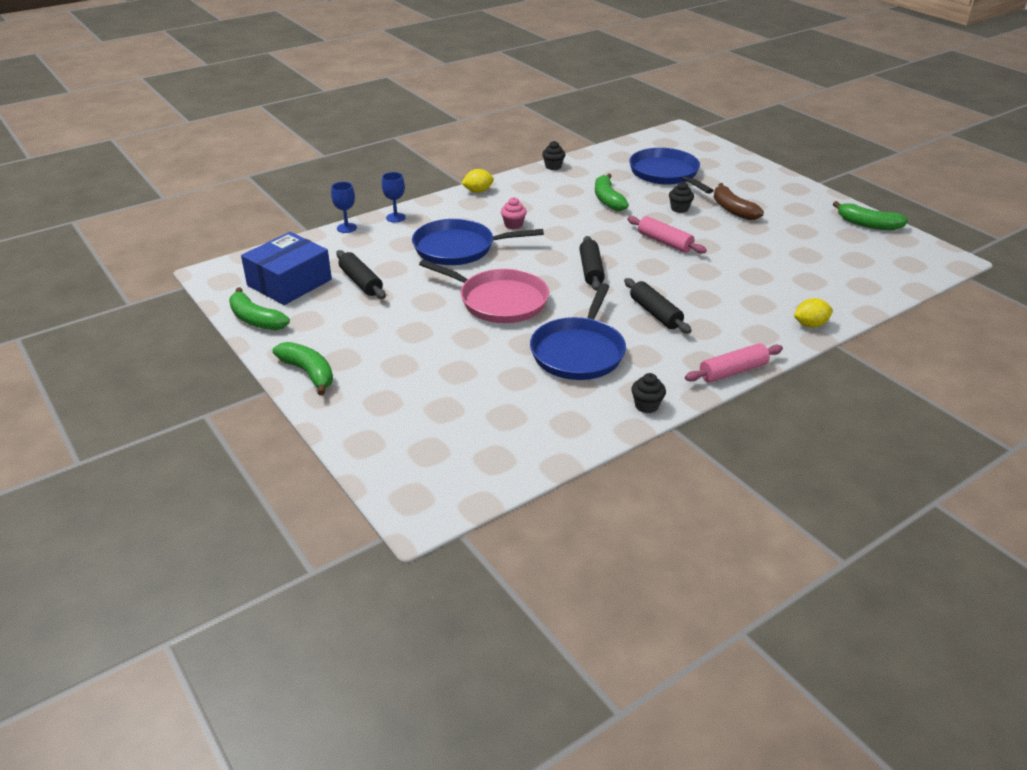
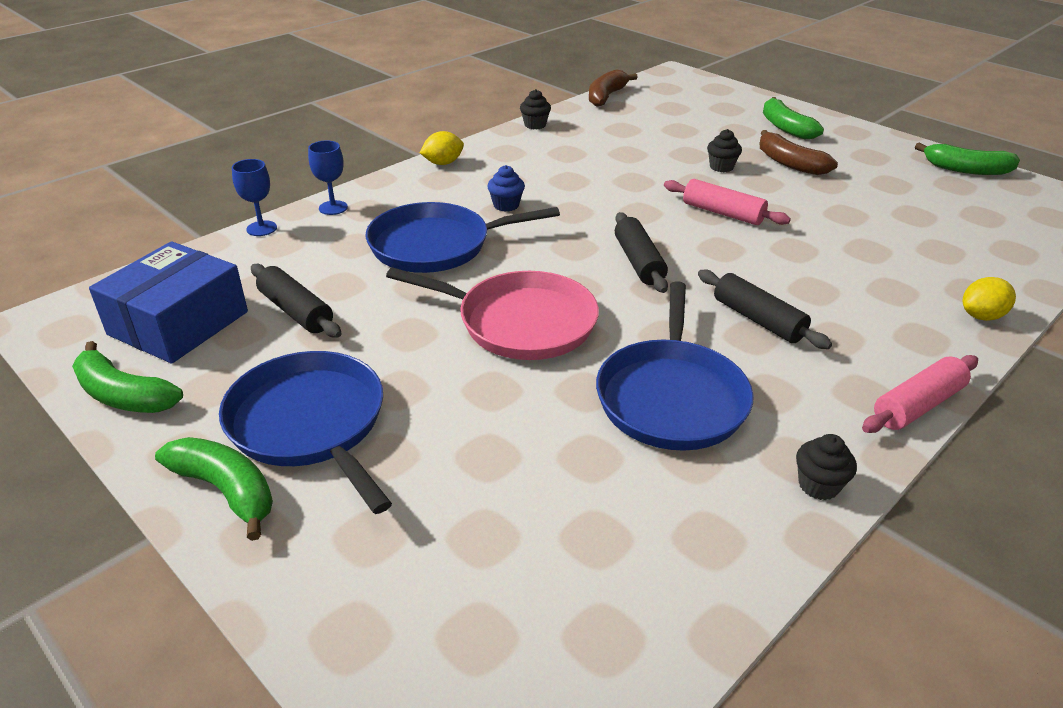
camera: 10 degrees left, 0 degrees up
pink cupcake [501,197,527,229] -> blue cupcake [487,165,525,212]
green banana [595,173,629,211] -> green banana moved to [763,97,824,139]
blue pan [629,148,714,194] -> blue pan moved to [219,351,392,514]
none -> brown banana [589,69,638,107]

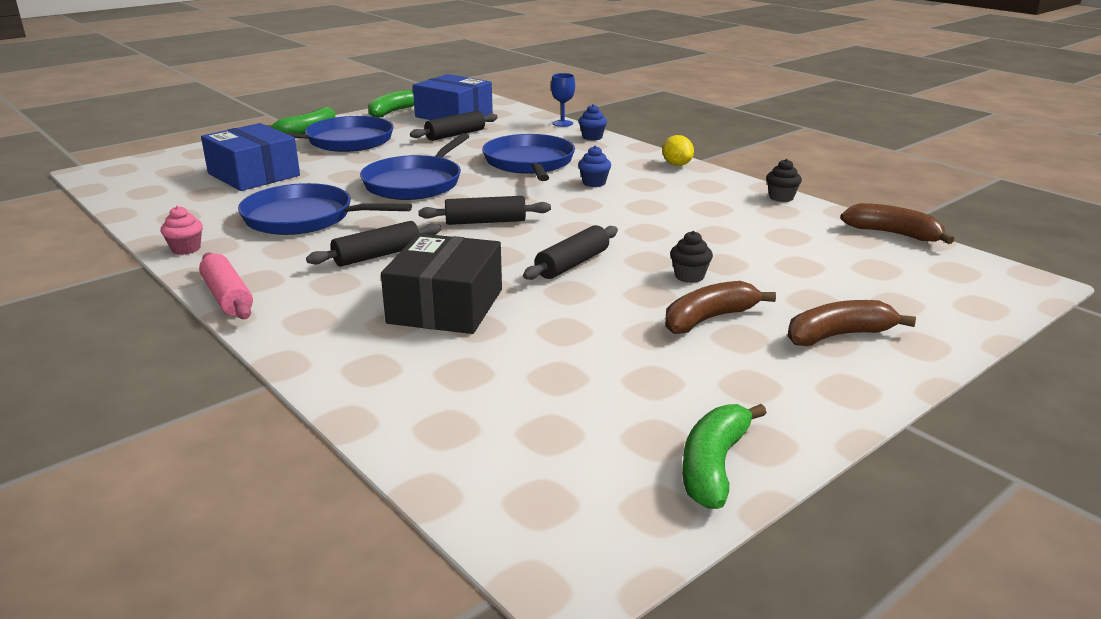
camera: 95 degrees right, 10 degrees down
blue goblet [308,140,348,215] -> blue cupcake [578,104,607,141]
pink pan [386,267,599,360] -> blue pan [360,133,469,200]
pink rolling pin [664,179,791,225] -> black rolling pin [523,225,618,280]
green banana [763,97,824,139] -> brown banana [787,300,916,346]
black cupcake [796,434,857,500] -> pink cupcake [161,206,203,255]
yellow lemon [963,277,1016,321] -> none
none -> blue box [201,123,300,191]
none -> black box [381,233,502,334]

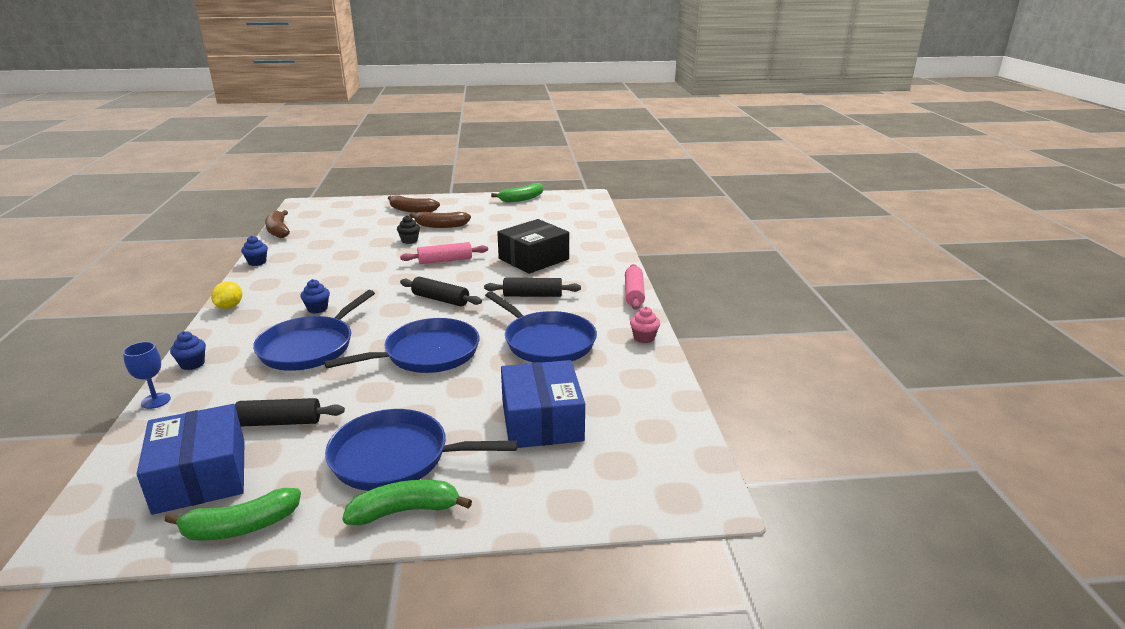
camera: 145 degrees left, 0 degrees up
black rolling pin [523,225,618,280] -> pink rolling pin [400,242,488,264]
black cupcake [766,159,802,202] -> blue cupcake [241,236,268,266]

